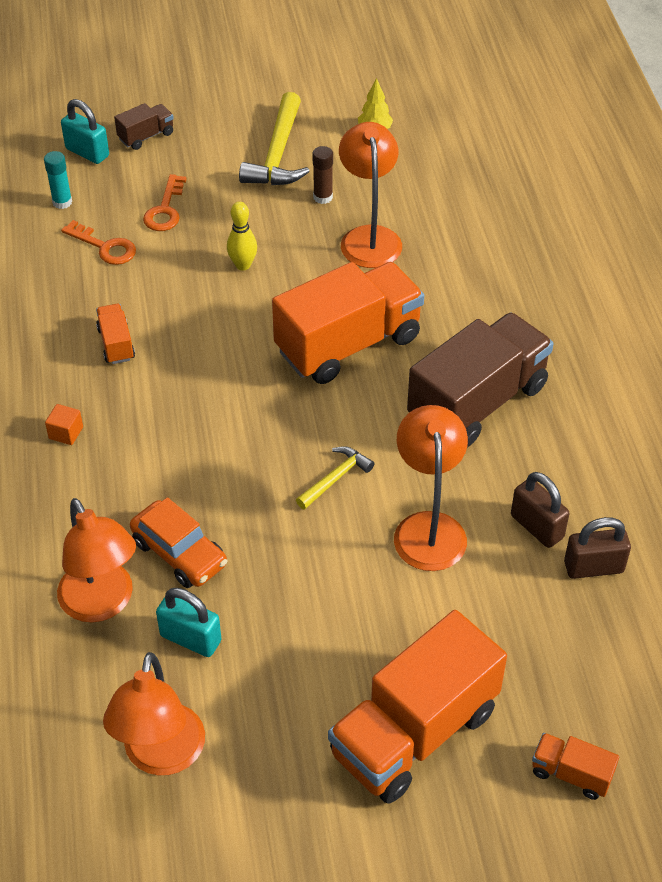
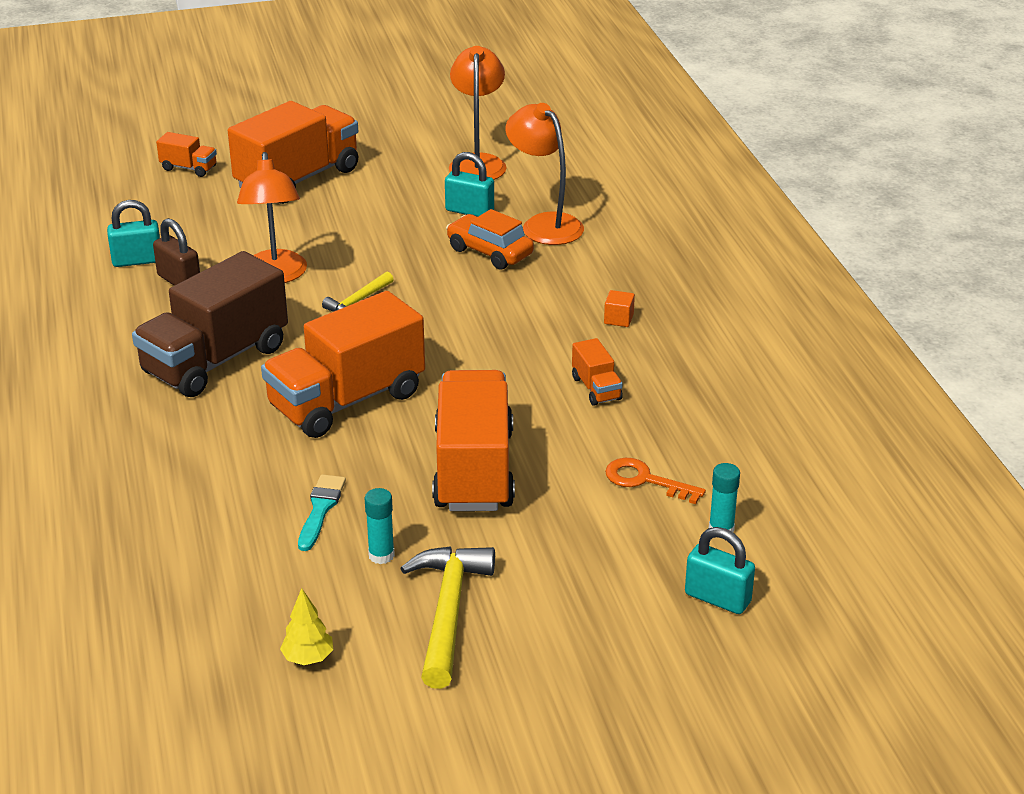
camera: 175 degrees right, 15 degrees down
brown truck [114,103,174,150] -> none
orange key [143,174,186,231] -> none
yellow bowling pin [227,202,257,271] -> orange truck [432,370,515,511]
brown glue stick [313,146,333,204] -> turquoise glue stick [364,488,395,564]
orange lamp [339,122,402,268] -> turquoise brush [298,474,346,551]
brown padlock [564,517,631,579] -> turquoise padlock [107,200,160,267]

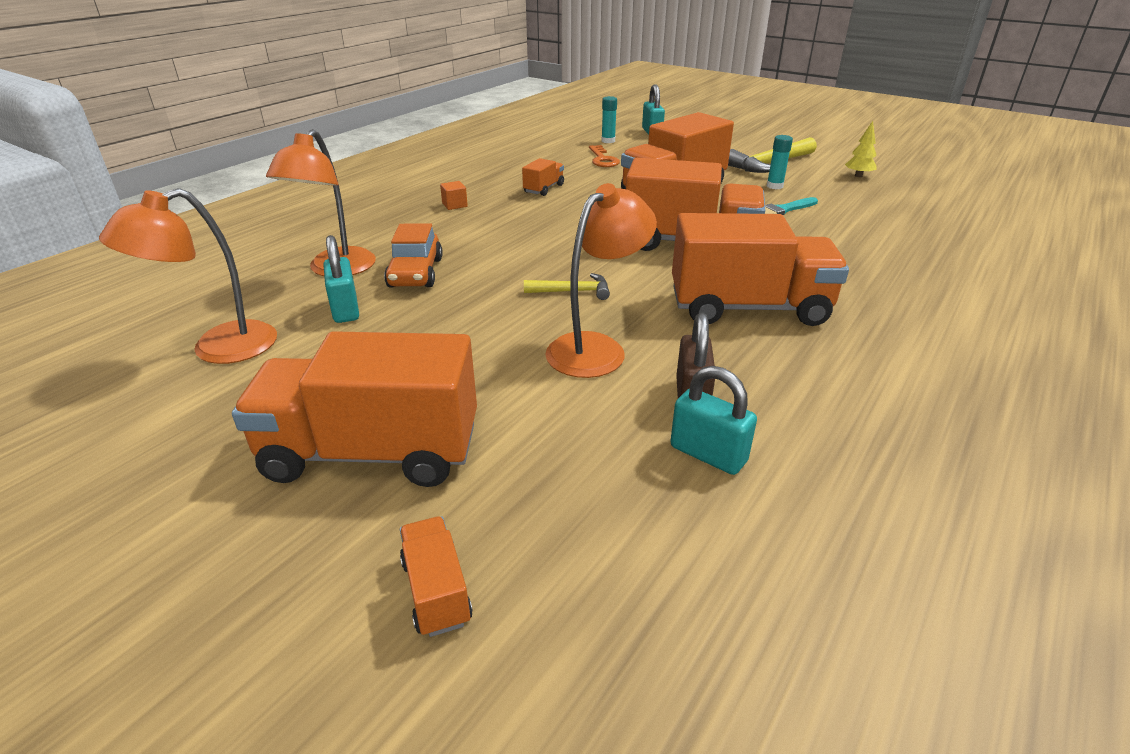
camera: 130 degrees left, 0 degrees up
brown truck [132,251,288,397] -> orange truck [672,213,849,326]

